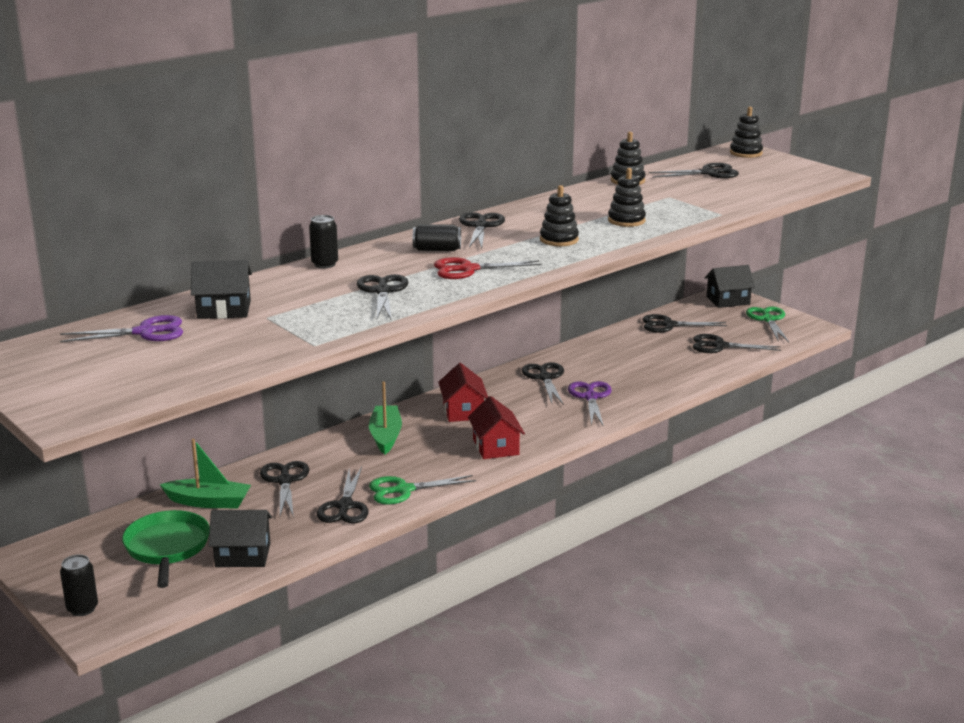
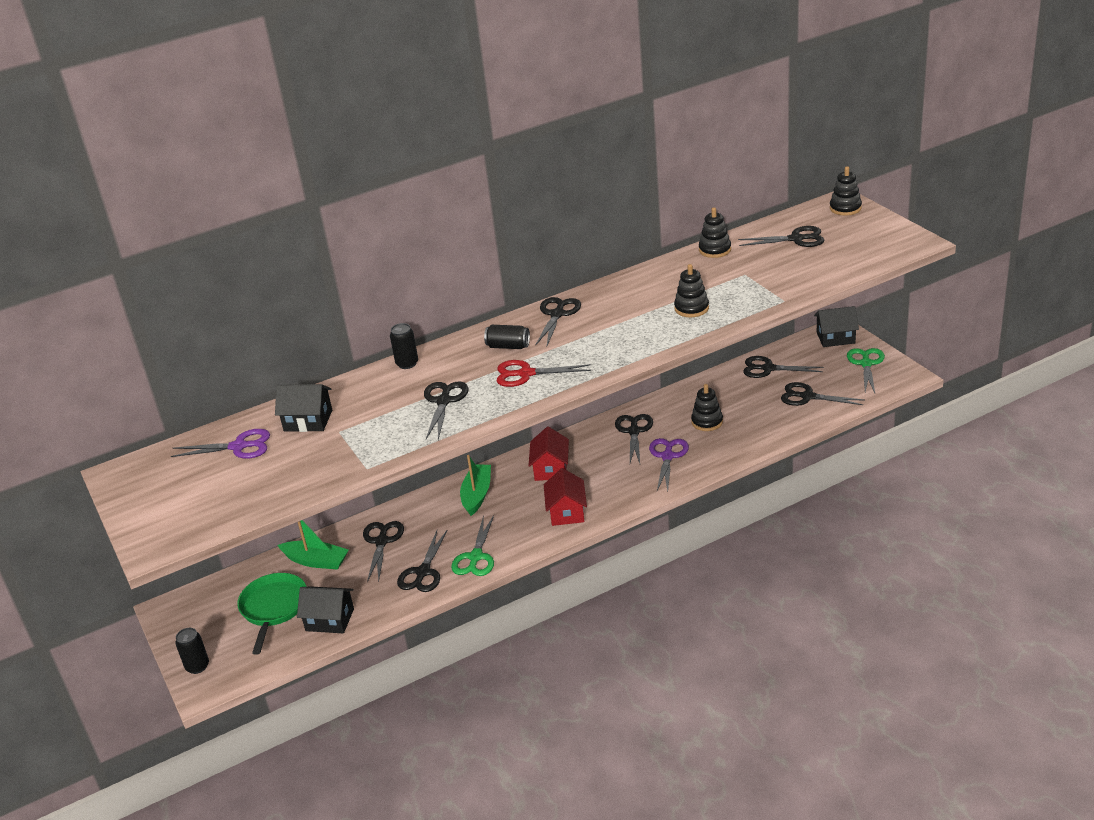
camera: 15 degrees right, 10 degrees up
green scissors [369,475,476,505] -> green scissors turned 75 degrees counterclockwise [451,515,494,576]
black stacking toy [540,185,579,246] -> black stacking toy moved to [691,384,723,431]

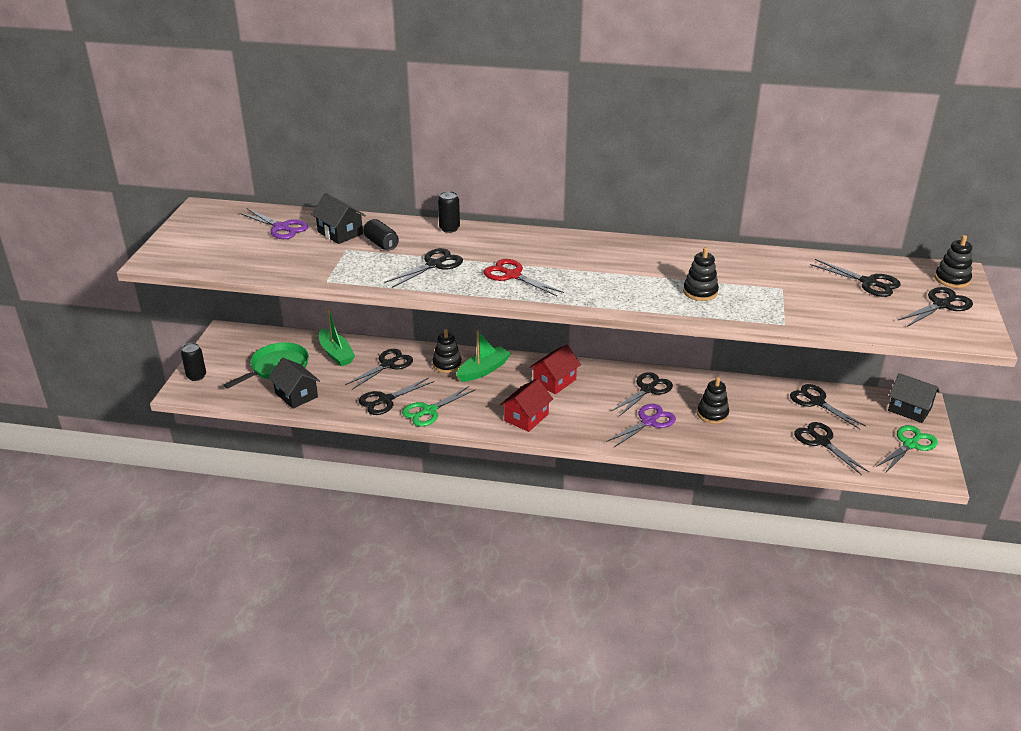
camera: 35 degrees right, 0 degrees up
black can [484,325,530,349] -> black can moved to [363,219,399,250]
black scissors [535,297,581,347] -> black scissors moved to [897,287,973,327]
black stacking toy [699,207,731,258] -> black stacking toy moved to [433,329,462,373]

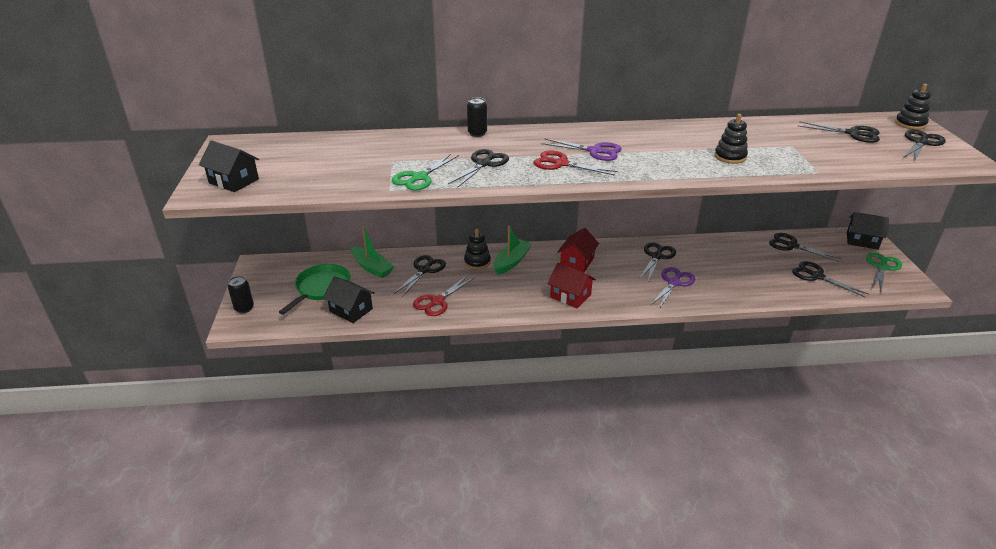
camera: 15 degrees left, 0 degrees up
purple scissors [239,209,308,239] -> purple scissors moved to [541,138,622,161]
black house [311,193,366,244] -> black house moved to [199,141,259,192]
black scissors [358,378,434,415] -> red scissors [413,276,474,316]
black can [363,219,399,250] -> none
green scissors [402,386,475,427] -> green scissors moved to [392,154,459,191]
red house [500,379,553,432] -> red house turned 75 degrees counterclockwise [547,263,596,308]
black stacking toy [697,377,729,424] -> none

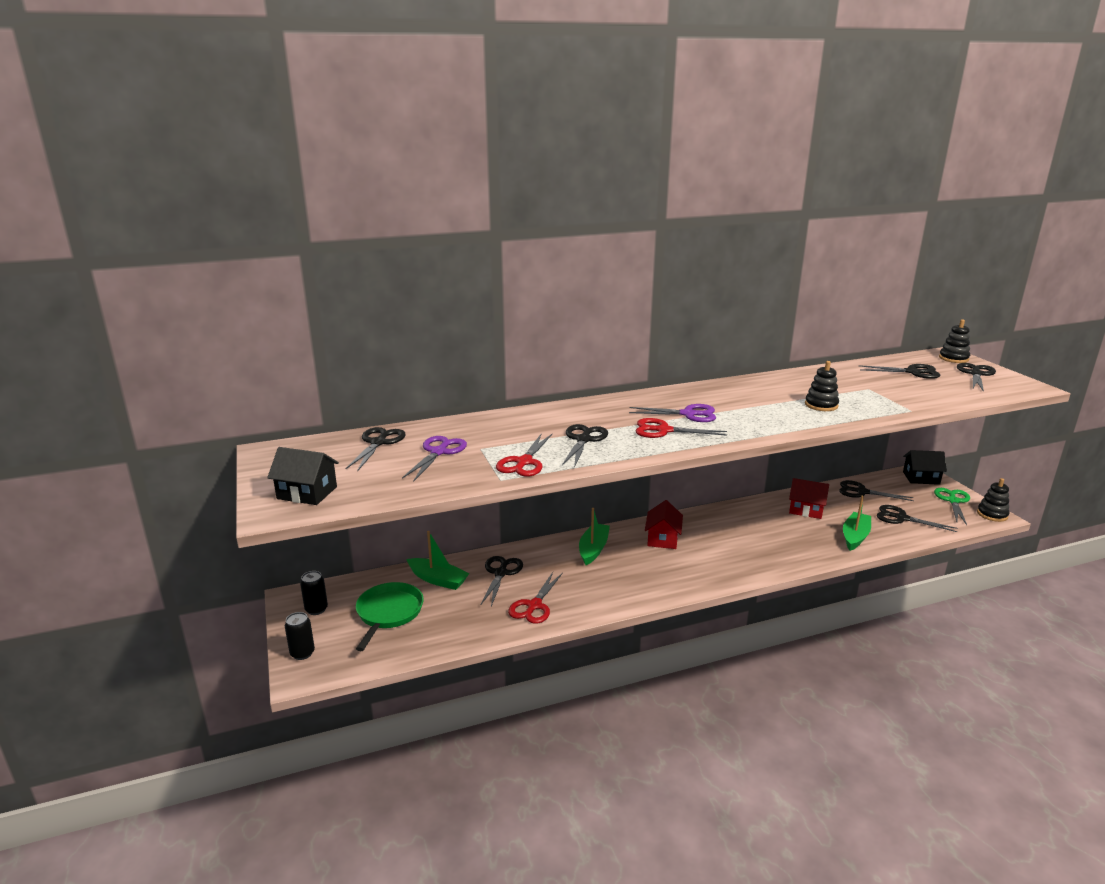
camera: 15 degrees left, 10 degrees down
black house [323,276,375,323] -> none
green scissors [392,154,459,191] -> red scissors [496,433,552,477]
black stacking toy [464,229,491,270] -> black stacking toy moved to [977,478,1009,522]
black can [467,97,487,137] -> black can moved to [300,571,328,615]
red house [547,263,596,308] -> red house moved to [789,478,829,519]
black scissors [639,242,676,281] -> black scissors moved to [345,427,405,472]
purple scissors [651,267,696,309] -> purple scissors moved to [402,436,467,482]
none -> green boat [843,496,871,551]

